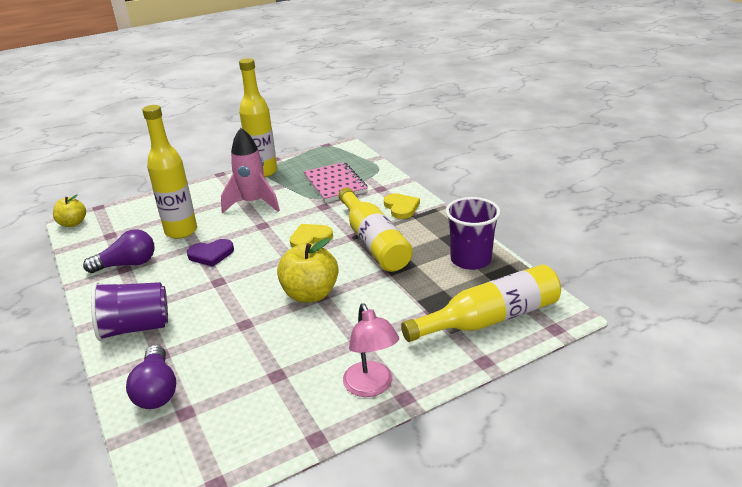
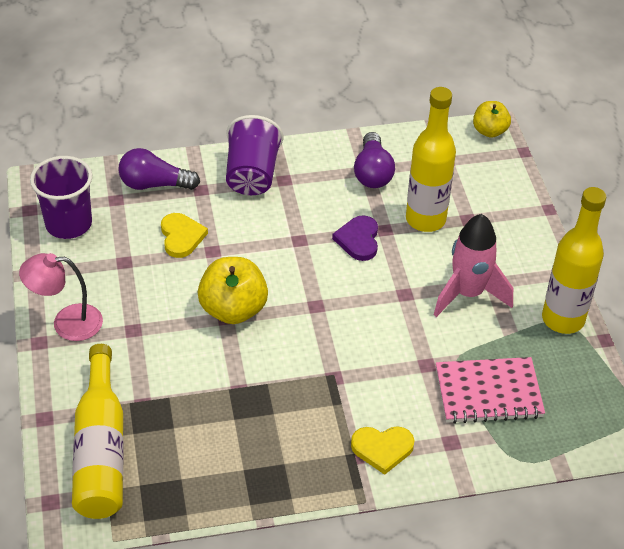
camera: 105 degrees right, 15 degrees up
yellow heart [290,224,333,248] -> yellow heart moved to [161,213,208,258]
yellow bottle [338,187,413,272] -> none
purple cup [446,197,501,270] -> purple cup moved to [30,156,92,239]

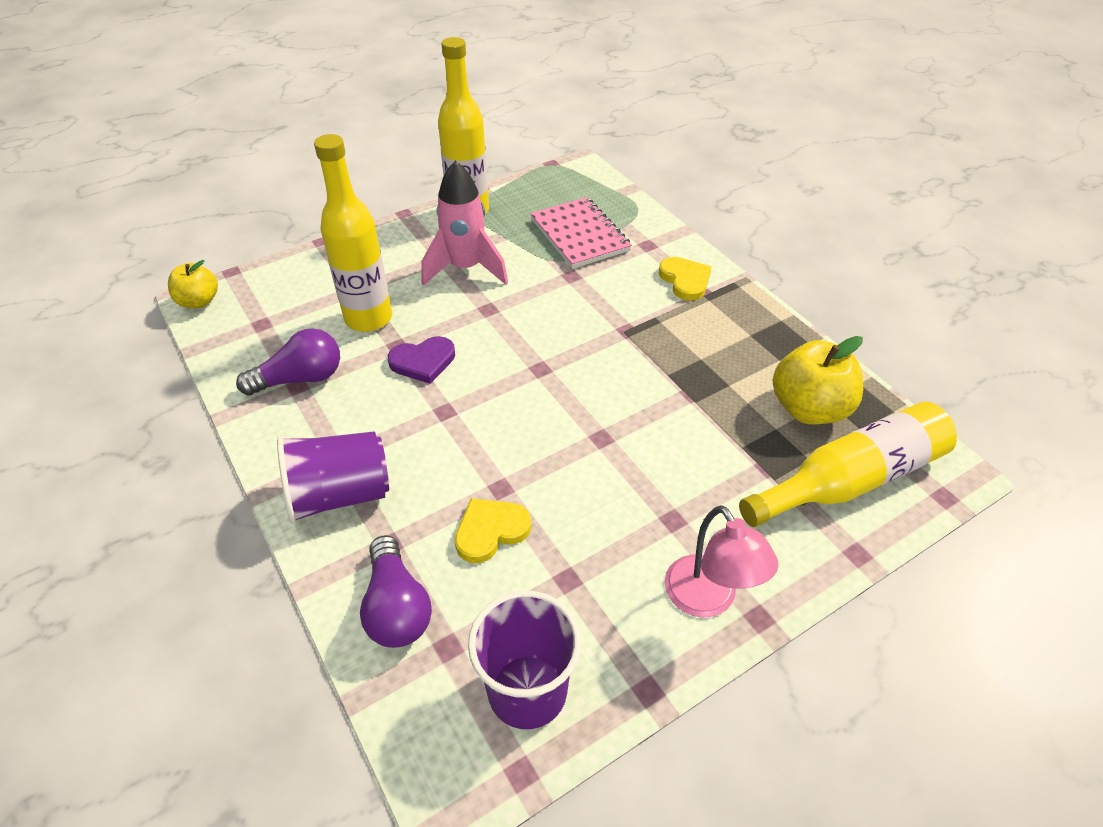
camera: 110 degrees left, 0 degrees up
yellow apple [198,257,268,324] -> yellow apple moved to [773,336,863,425]

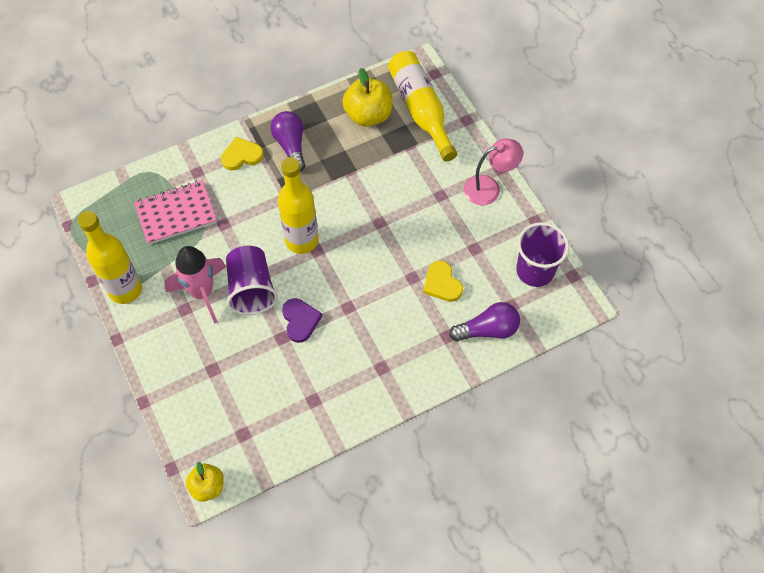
camera: 85 degrees left, 15 degrees up
purple light bulb [236,328,340,396] -> purple light bulb moved to [270,111,305,172]
purple cup [277,431,389,524] -> purple cup moved to [226,246,278,315]
yellow bottle [314,134,392,332] -> yellow bottle moved to [278,157,318,254]

